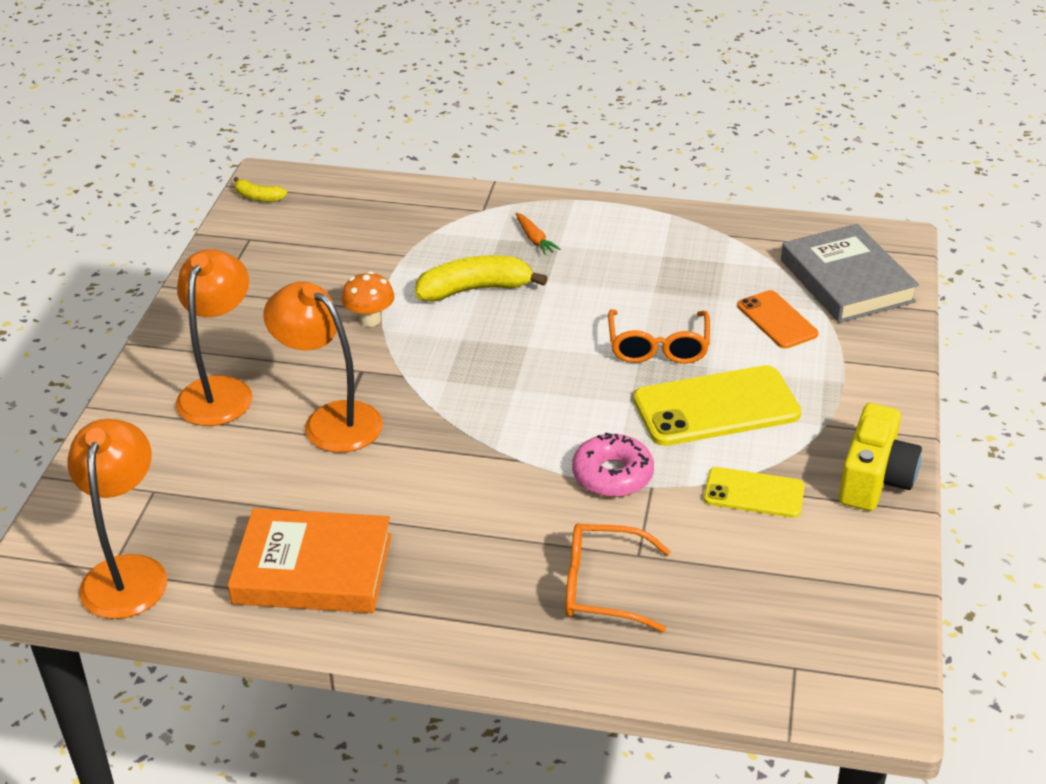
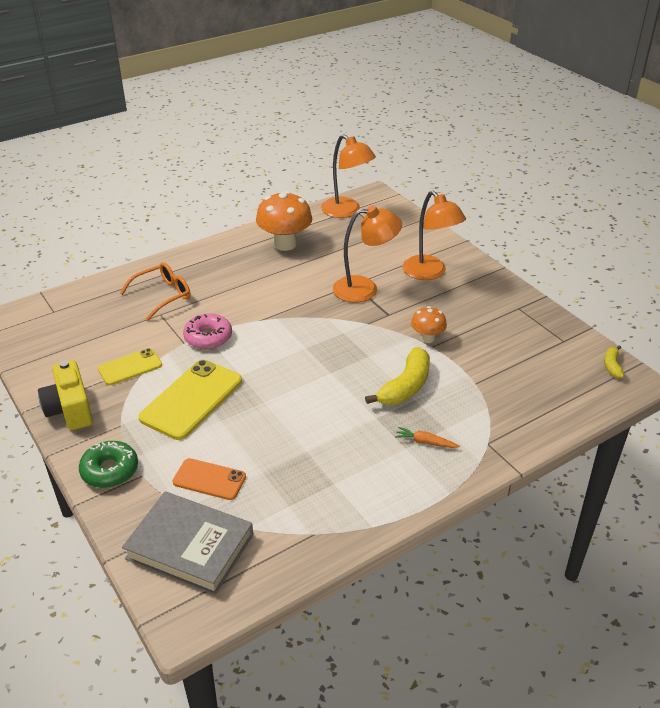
camera: 135 degrees right, 0 degrees up
orange book [228,508,392,613] -> orange mushroom [256,191,312,251]
yellow banana [234,177,288,202] -> yellow banana turned 60 degrees counterclockwise [604,345,624,379]
orange glasses [608,309,710,364] -> none
none -> green donut [79,441,138,488]

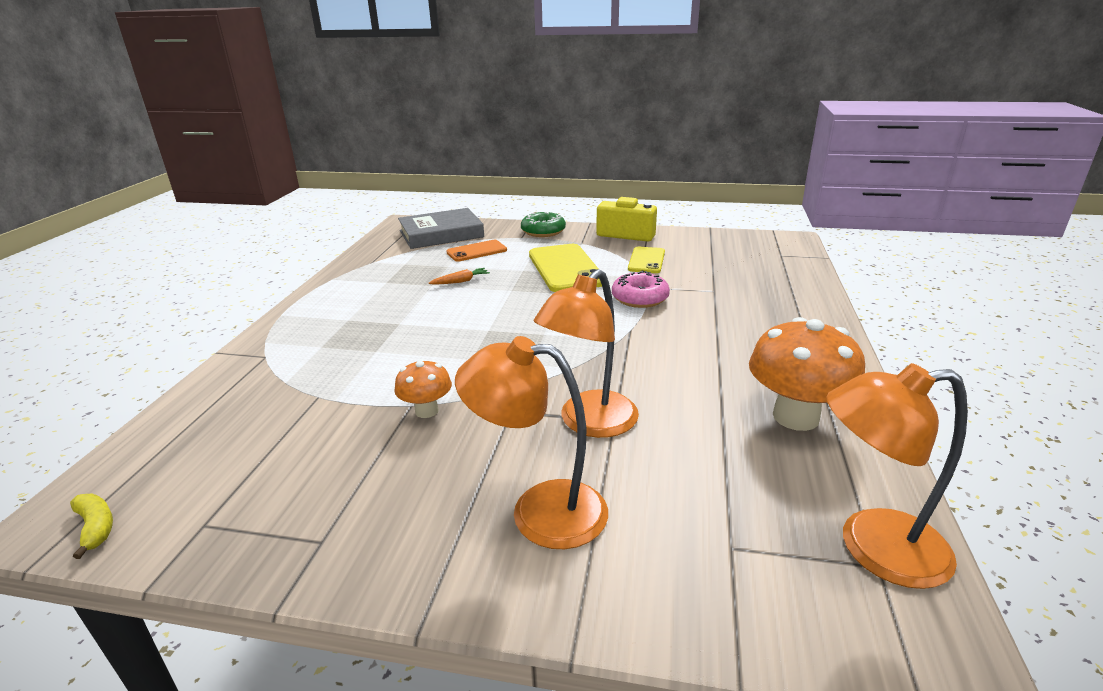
camera: 135 degrees right, 10 degrees down
orange glasses [120,262,191,321] -> none
yellow banana [365,347,430,405] -> none
orange carrot [395,427,460,448] -> orange carrot moved to [428,268,490,285]

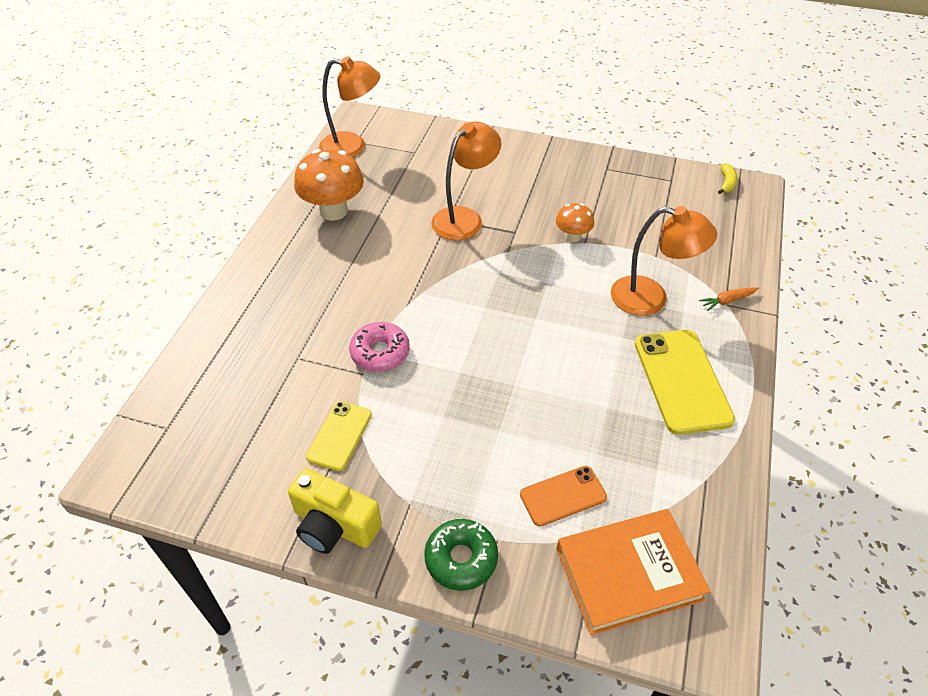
camera: 175 degrees left, 20 degrees up
yellow banana [70,493,113,559] -> yellow banana turned 135 degrees counterclockwise [718,163,738,194]
grey book [398,208,484,249] -> orange book [557,509,711,635]
orange carrot [428,268,490,285] -> orange carrot moved to [699,287,759,311]
orange lamp [455,336,608,549] -> orange lamp moved to [611,206,717,316]
yellow phone [529,244,602,292] -> yellow phone moved to [635,330,735,435]

